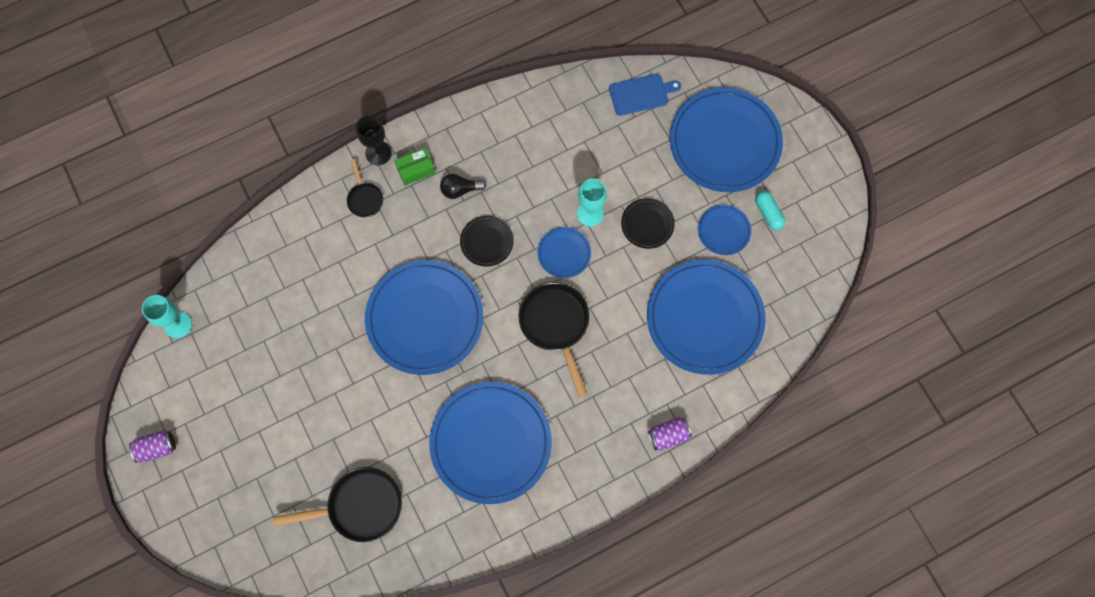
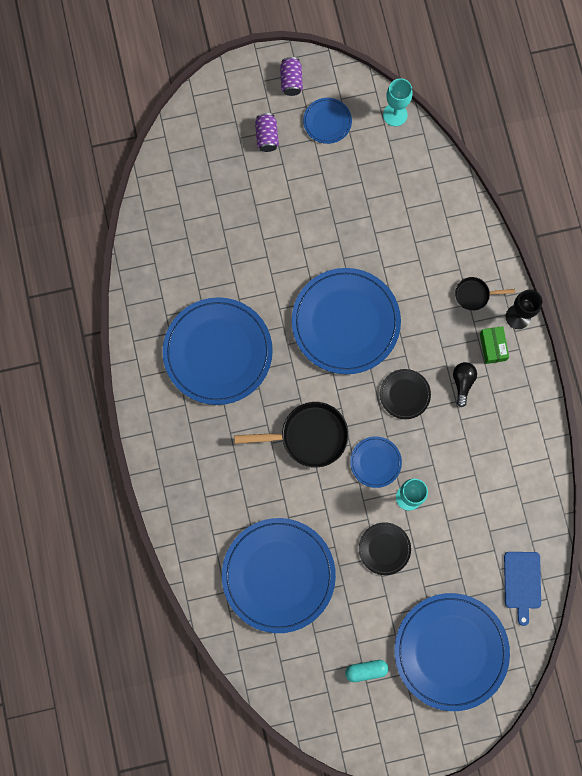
camera: 105 degrees right, 5 degrees up
black pan [273,467,402,542] -> none
purple can [648,417,692,451] -> purple can moved to [255,113,279,152]
blue plate [698,205,751,255] -> blue plate moved to [303,98,352,144]

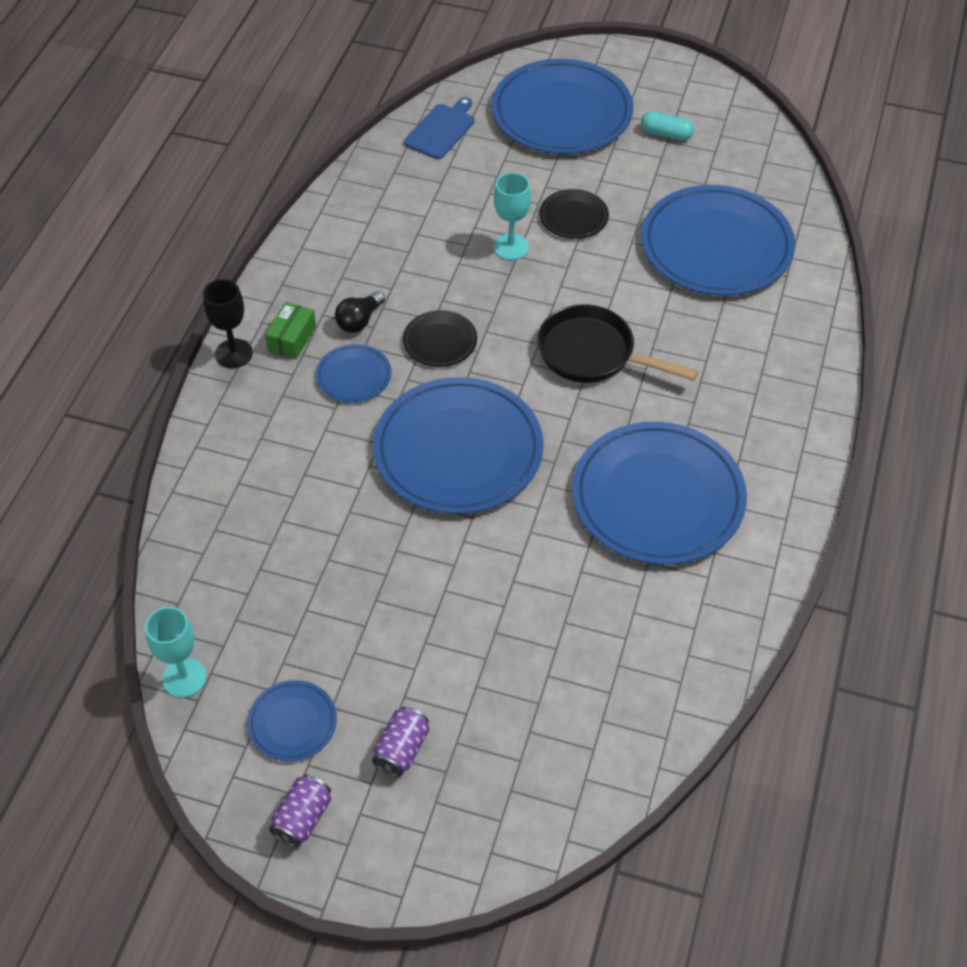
camera: 150 degrees left, 25 degrees down
blue plate [350,436,402,488] -> blue plate moved to [316,344,392,403]
black pan [455,277,515,311] -> none

